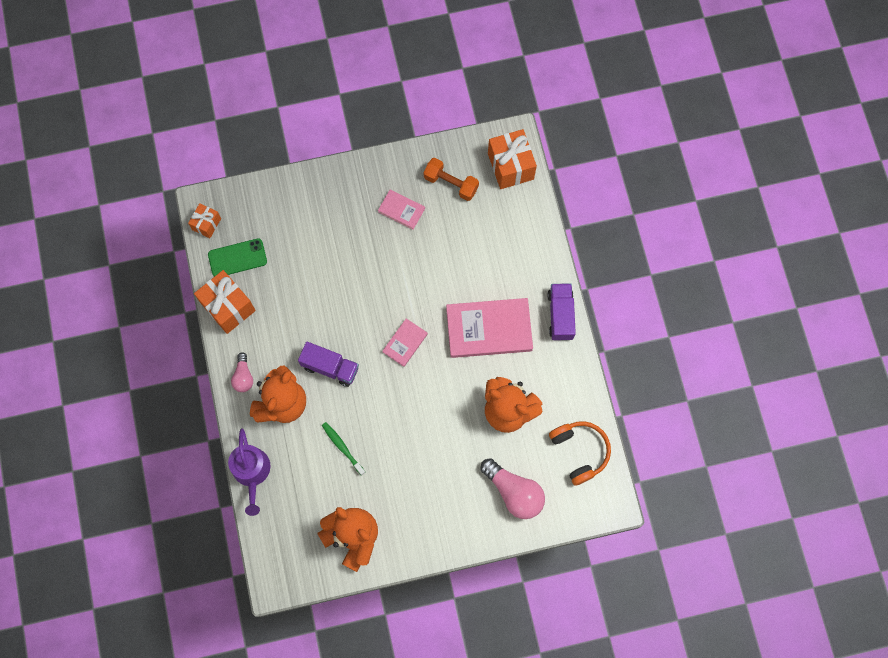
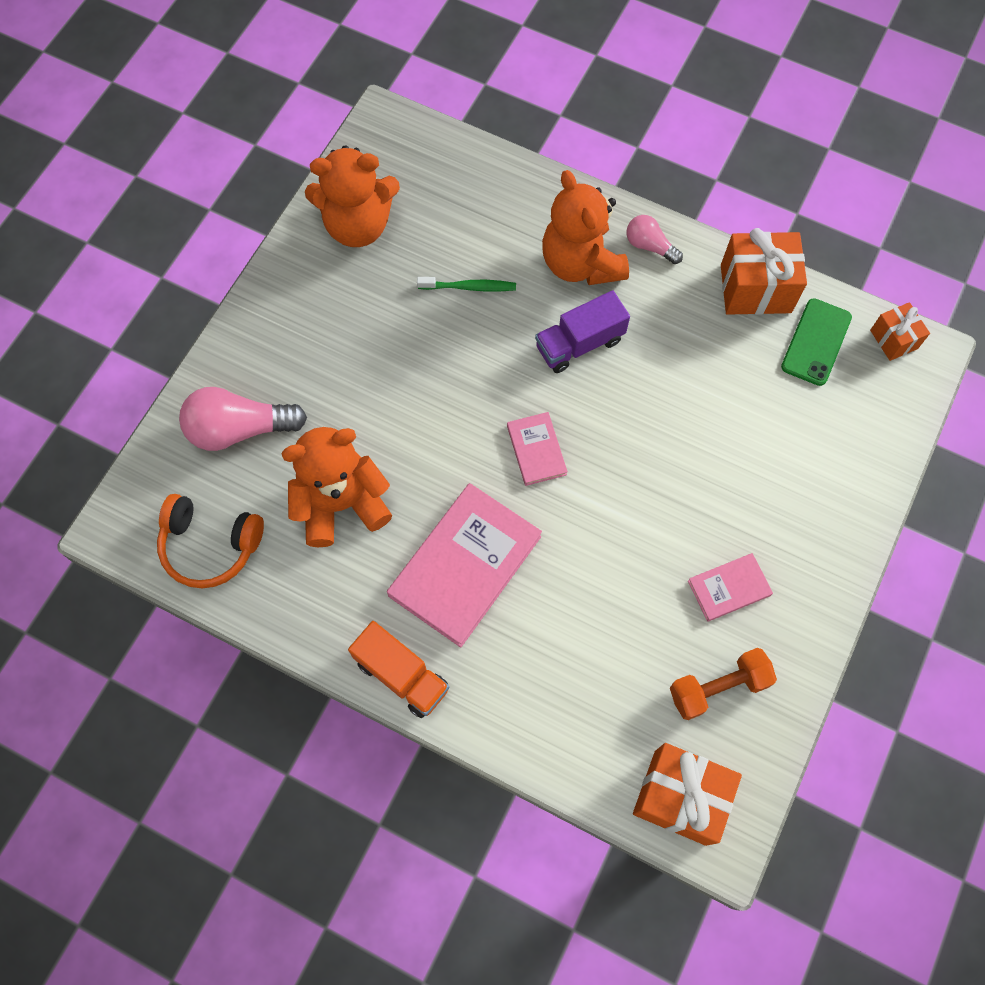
camera: 130 degrees right, 5 degrees down
purple watering can [228,429,270,516] -> none
purple truck [547,283,576,341] -> orange truck [348,621,449,718]

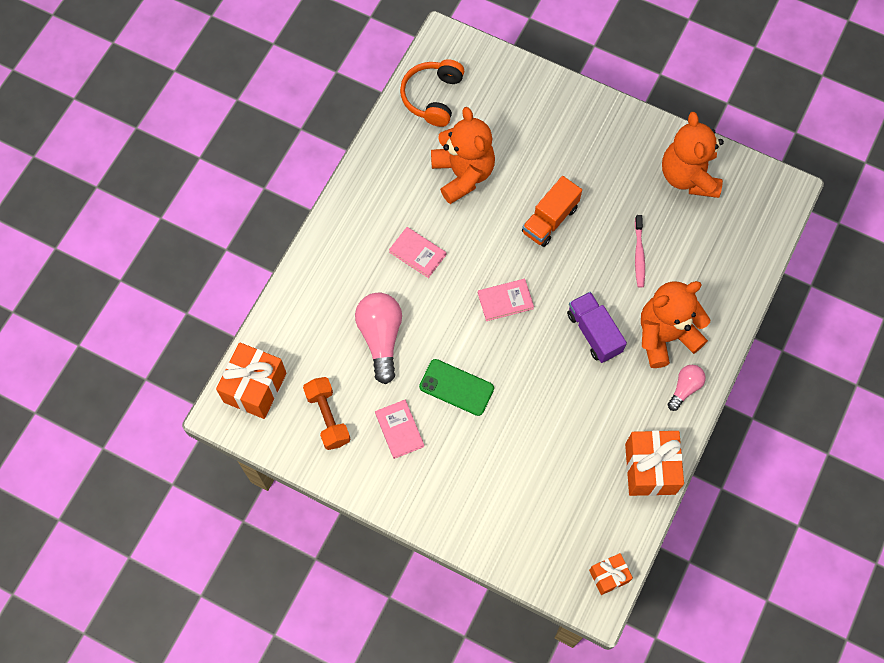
camera: 90 degrees right, 0 degrees up
pink light bulb [179,387,307,451] -> pink light bulb moved to [355,293,402,384]
orange truck [348,621,449,718] -> orange truck moved to [522,176,582,247]
pink book [387,483,542,647] -> pink book [389,227,446,278], size x0.50
green toothbrush [417,277,516,291] -> pink toothbrush [635,215,645,288]
green phone [781,298,852,386] -> green phone moved to [419,359,494,416]

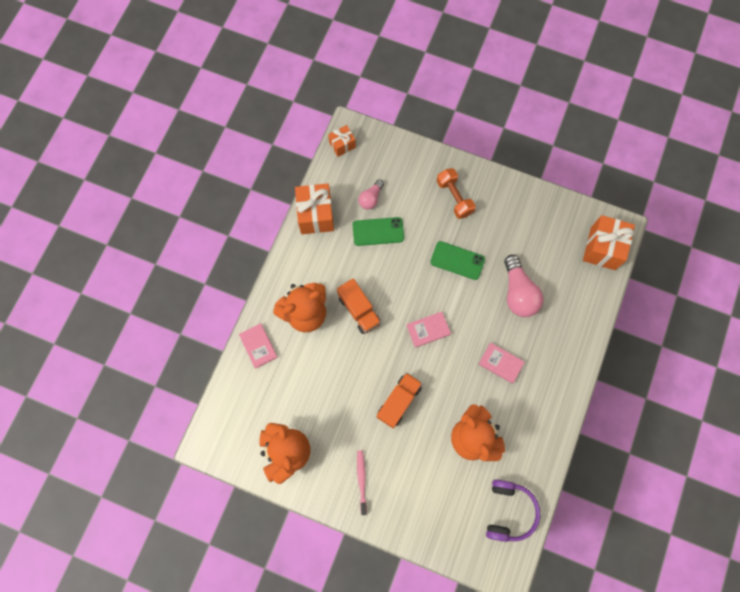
camera: 175 degrees right, 5 degrees up
orange dumbbell [303,377,350,450] -> orange dumbbell moved to [437,168,476,219]
pink book [375,400,424,459] -> pink book moved to [239,323,278,369]
orange headphones [400,59,465,127] -> purple headphones [486,480,540,542]
purple truck [567,292,627,363] -> orange truck [337,278,381,334]
pink toothbrush [635,215,645,288] -> pink toothbrush moved to [357,450,367,515]
pink light bulb [668,365,706,411] -> pink light bulb moved to [359,179,384,210]
none -> green phone [353,217,404,246]

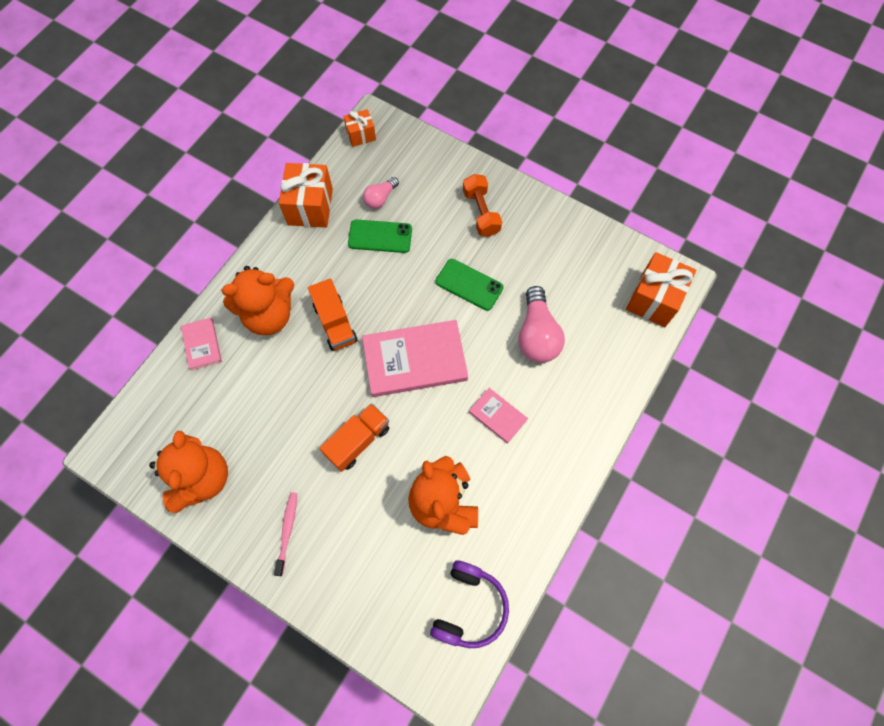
camera: 10 degrees right, 5 degrees down
pink book [406,312,451,348] -> pink book [362,320,468,397], size x1.99

